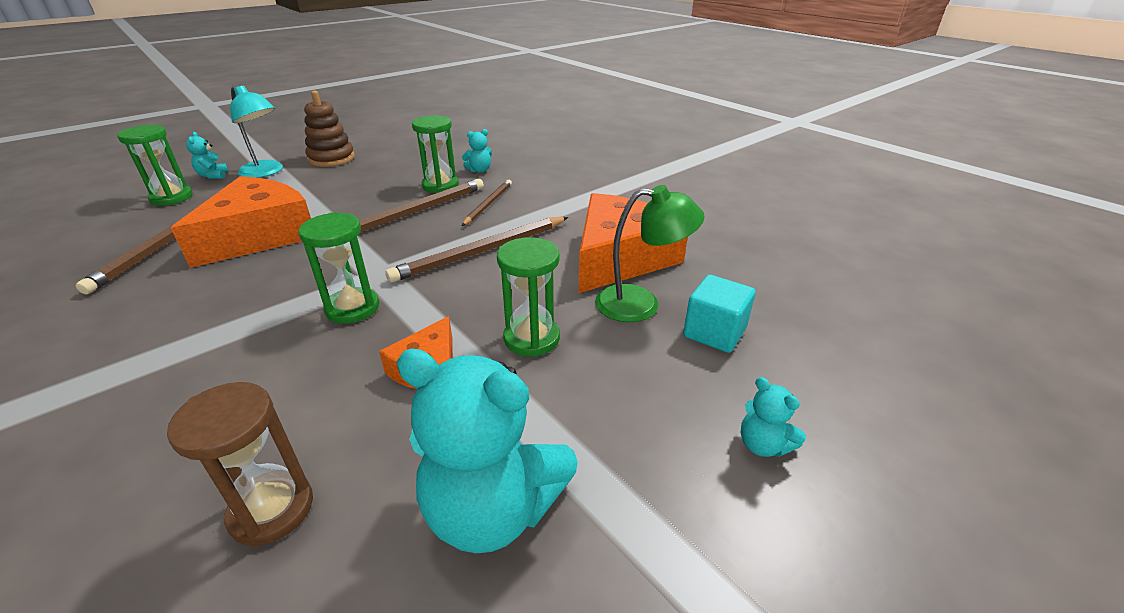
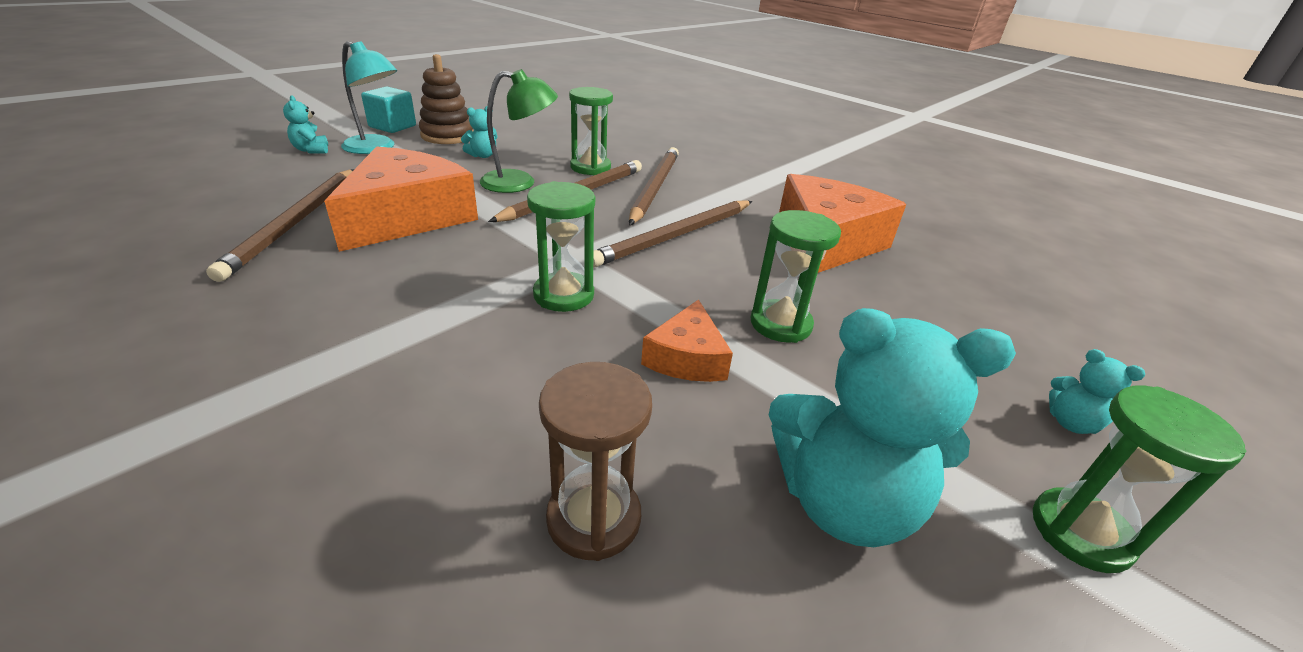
camera: 10 degrees left, 0 degrees up
green hourglass [117,125,193,206] -> green hourglass moved to [1033,386,1246,573]
turquoise teddy bear [462,129,492,173] -> turquoise teddy bear moved to [461,106,498,158]
brown pencil [462,180,512,226] -> brown pencil [629,147,679,225], size x1.66
green lamp [595,185,705,322] -> green lamp moved to [480,69,558,193]
turquoise cube [683,275,756,353] -> turquoise cube moved to [361,86,416,133]

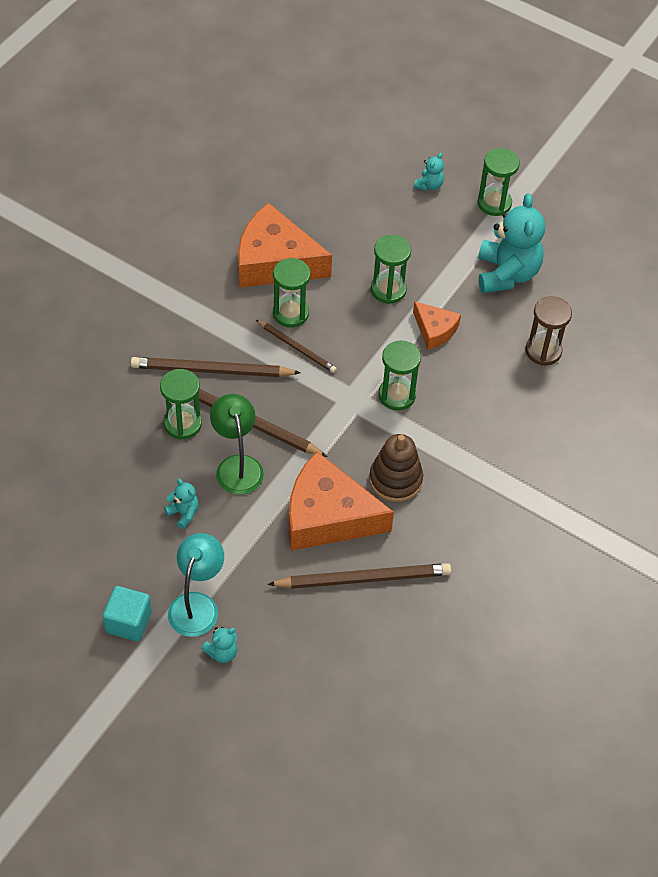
camera: 100 degrees left, 20 degrees up
brown stacking toy [419,54,473,144] -> brown stacking toy moved to [369,434,423,502]
brown pencil [593,200,752,268] -> brown pencil [256,320,337,373], size x0.60
orange cheese [641,300,733,382] -> orange cheese turned 45 degrees clockwise [413,301,461,350]
none -> green hourglass [273,258,311,328]

